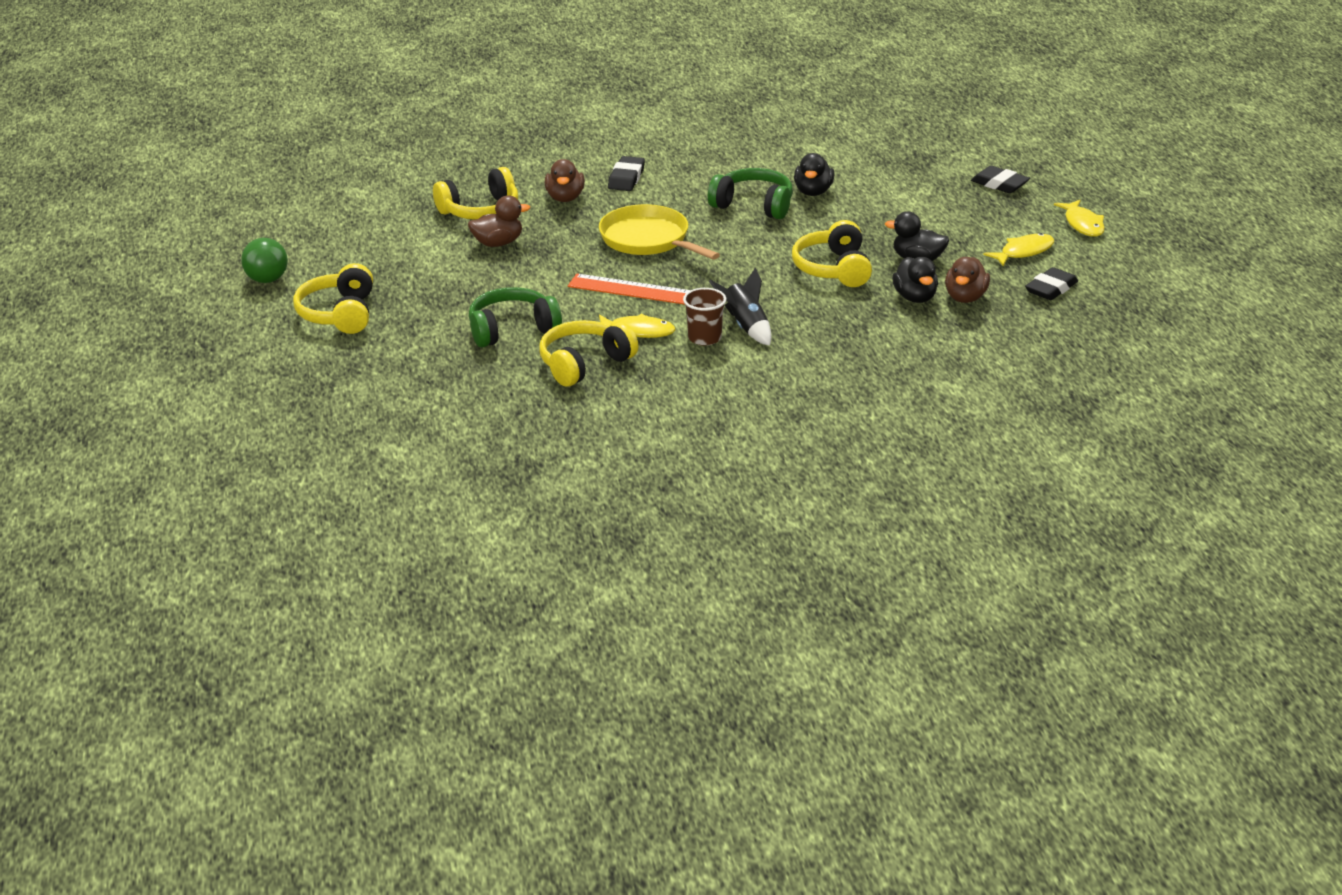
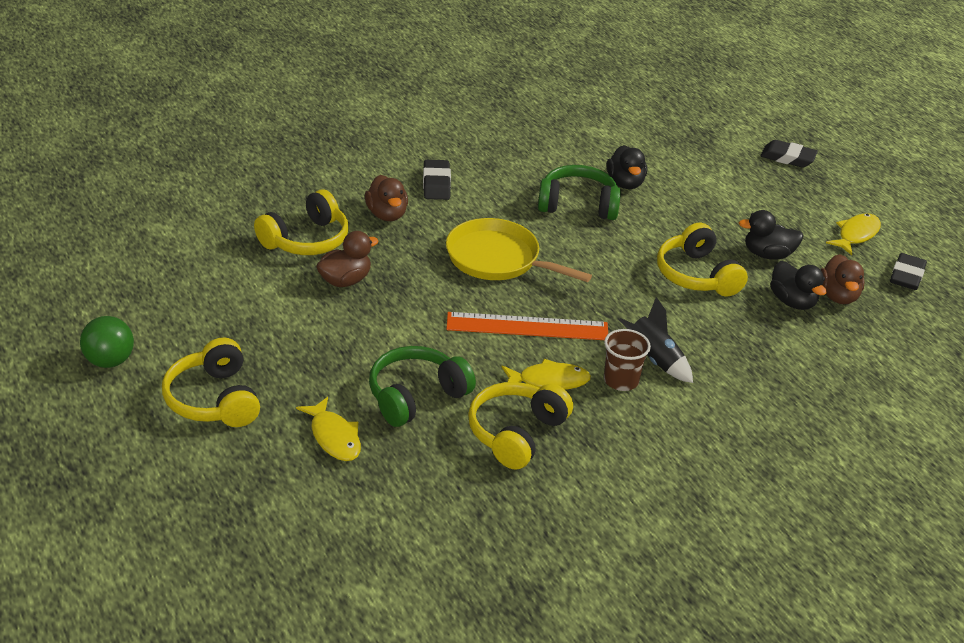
camera: 20 degrees left, 5 degrees up
yellow fish [1054,200,1105,237] -> yellow fish moved to [296,397,361,461]

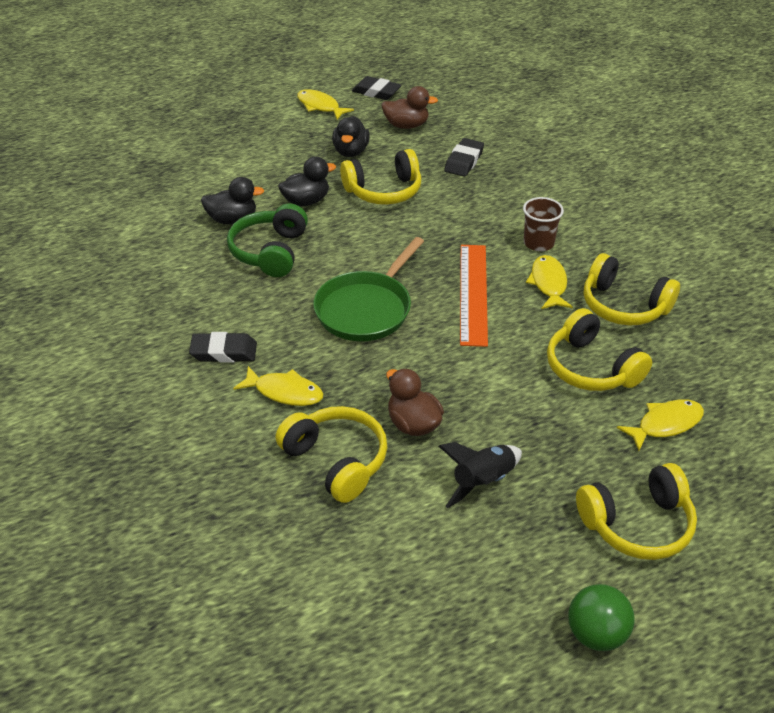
camera: 85 degrees left, 5 degrees up
brown duck [365,175,408,221] -> yellow fish [233,366,323,406]
green headphones [369,346,476,427] -> yellow headphones [547,308,652,391]
yellow pan [446,218,592,282] -> green pan [313,237,424,341]
black rocket [619,297,693,383] -> black rocket moved to [439,442,522,508]
black eraser [760,140,818,168] -> black eraser moved to [444,138,484,177]
black duck [770,261,827,310] -> black duck moved to [278,156,336,206]

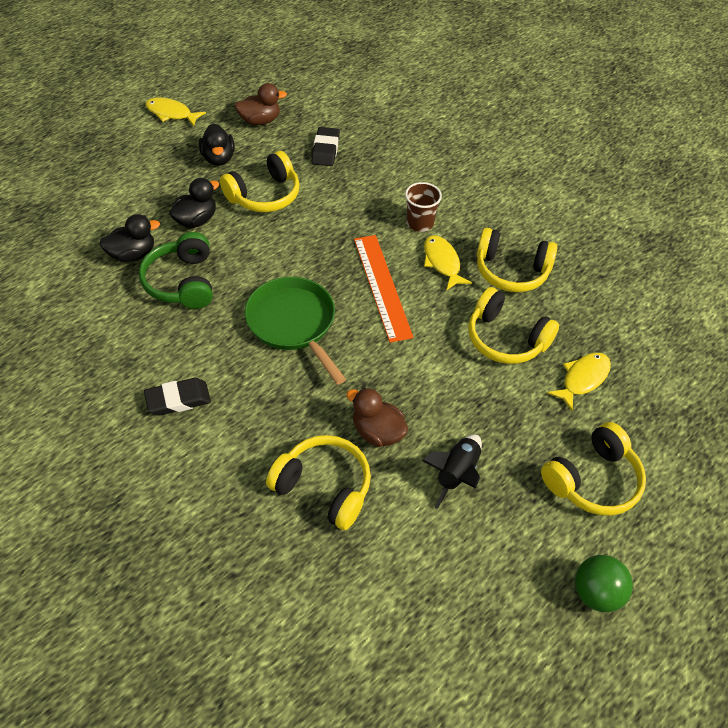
camera: 20 degrees left, 10 degrees up
yellow fish [233,366,323,406] -> none
green pan [313,237,424,341] -> green pan turned 135 degrees clockwise [245,277,346,385]
black eraser [352,76,402,100] -> none

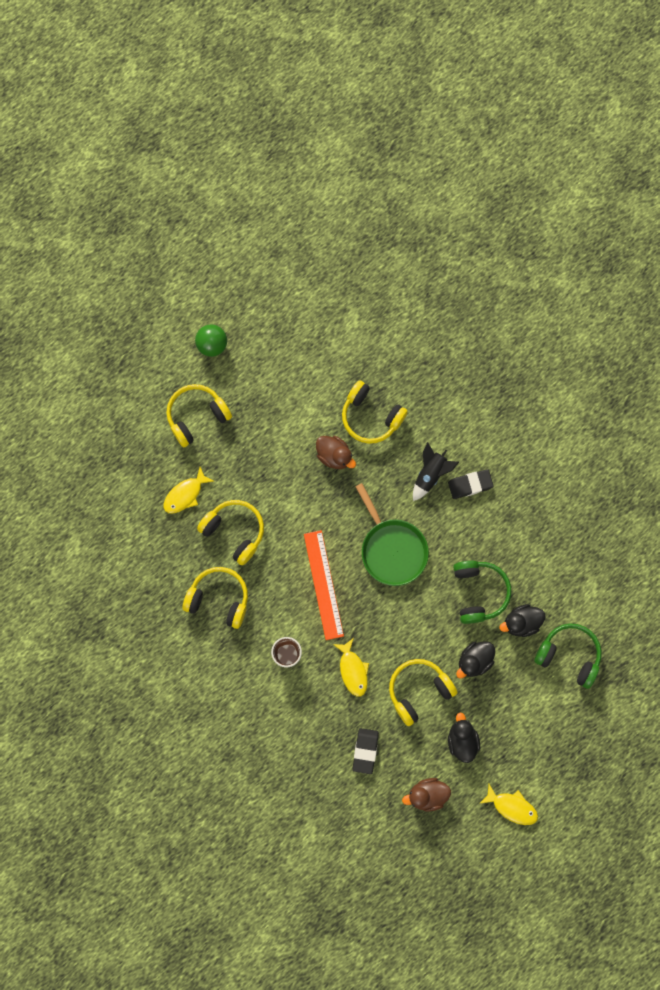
camera: 175 degrees left, 25 degrees up
black rocket [422,435,482,509] -> black rocket moved to [413,442,459,501]
yellow fish [424,235,472,290] -> yellow fish moved to [333,638,369,696]
none -> green headphones [534,623,602,689]

